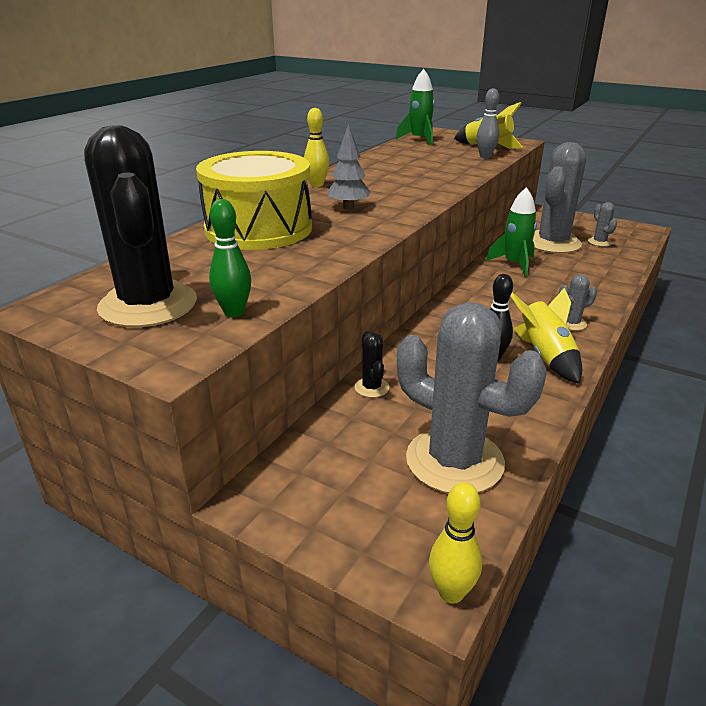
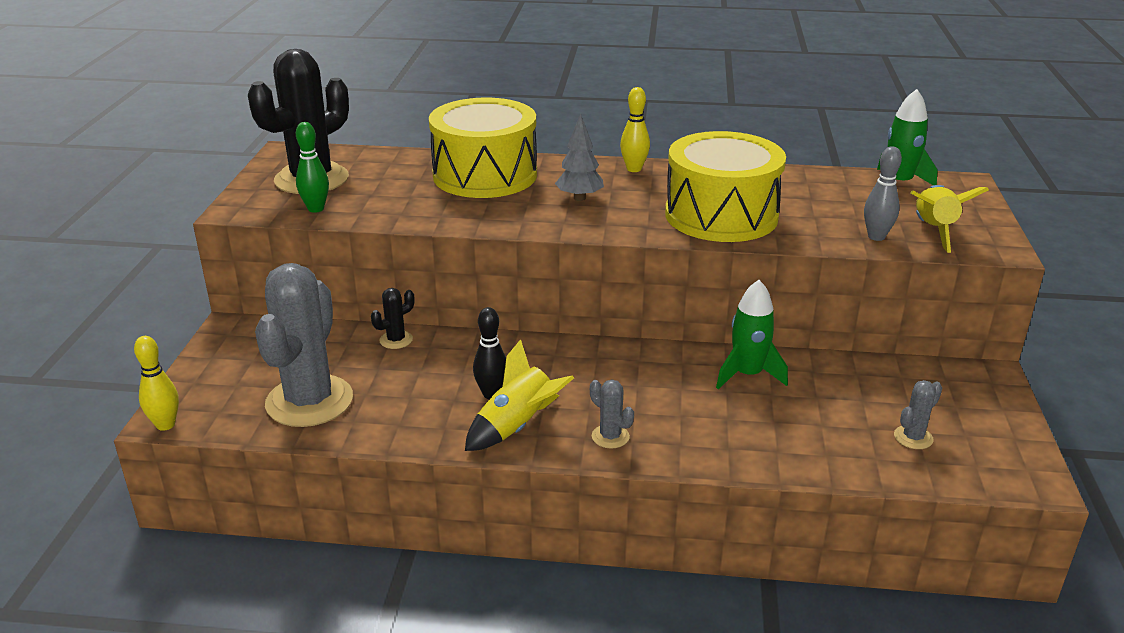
camera: 65 degrees right, 0 degrees up
grey cactus [533,142,586,253] -> none
none -> yellow drum [665,131,786,242]

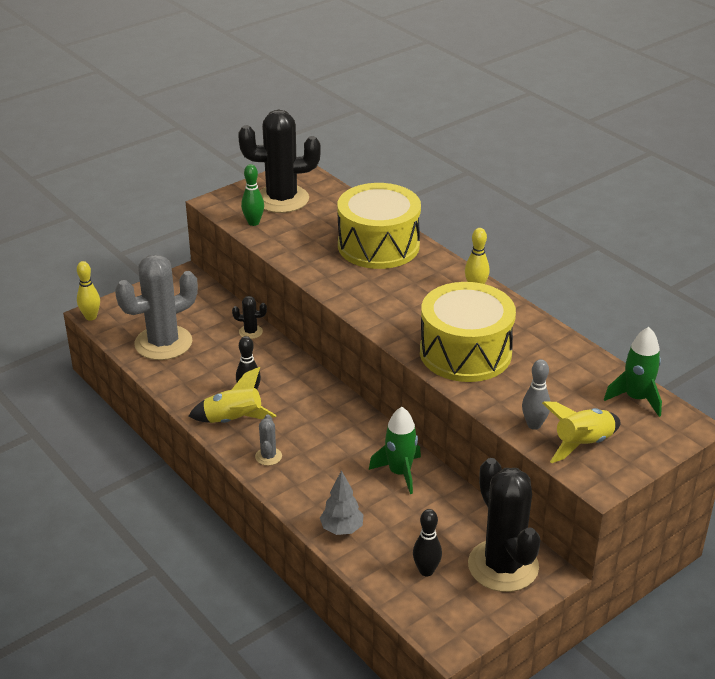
camera: 45 degrees right, 5 degrees up
grey tree [555,113,604,201] -> grey tree moved to [320,470,364,535]
grey cactus [894,380,942,449] -> black bowling pin [413,509,442,576]
none -> black cactus [468,458,541,592]

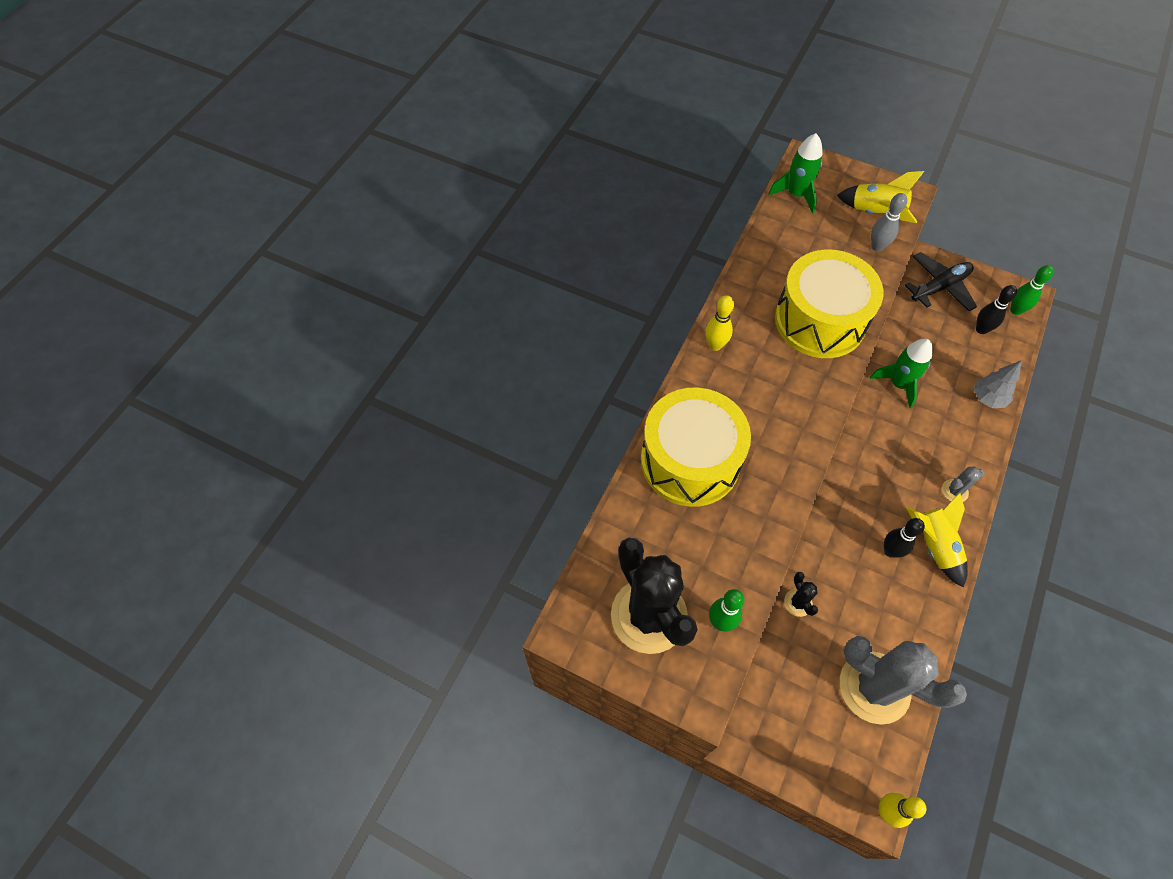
camera: 115 degrees left, 25 degrees up
black cactus [468,458,541,592] -> black plane [904,252,977,312]
none -> green bowling pin [1010,265,1054,315]

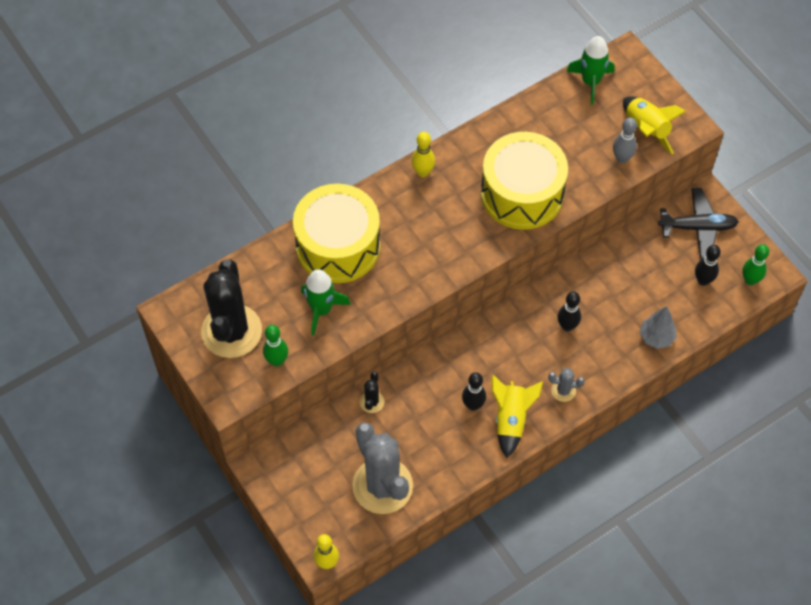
camera: 30 degrees right, 0 degrees up
green rocket [870,339,933,408] -> green rocket moved to [301,269,351,336]
none -> black bowling pin [557,291,581,332]

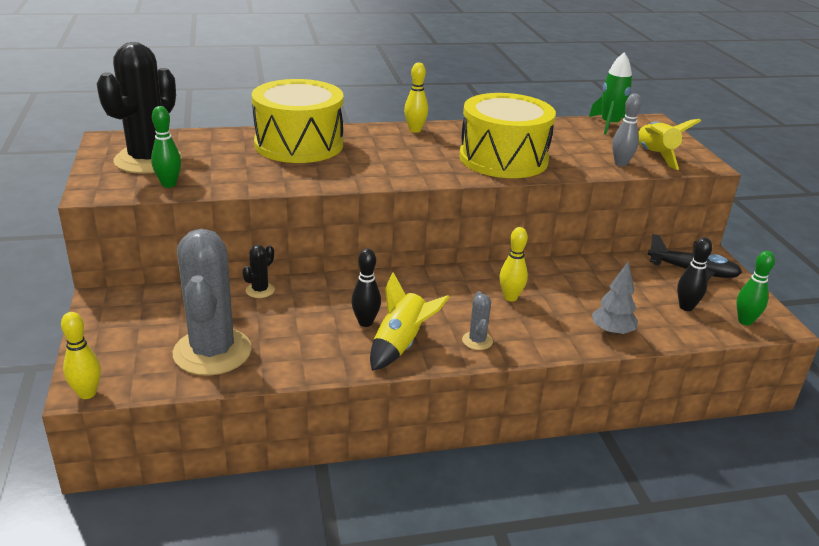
camera: 20 degrees right, 30 degrees down
green rocket [301,269,351,336] -> none
grey cactus [548,368,584,402] -> grey cactus turned 60 degrees clockwise [462,291,493,350]
black bowling pin [557,291,581,332] -> yellow bowling pin [499,227,528,301]

